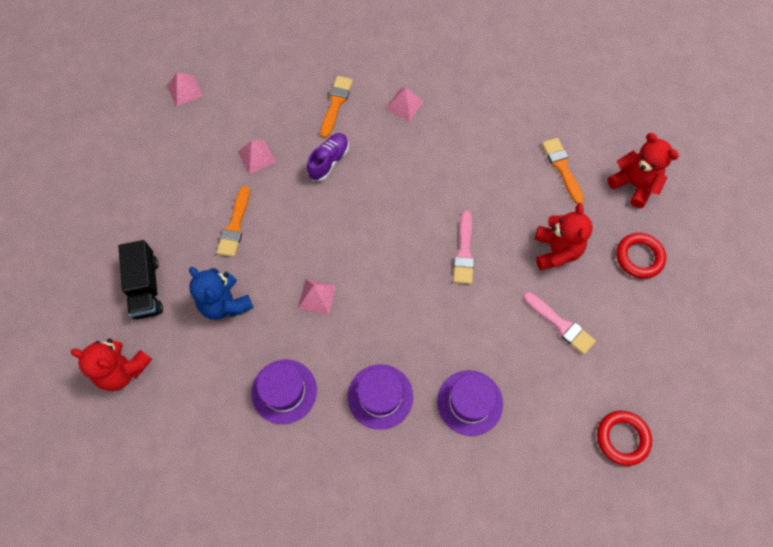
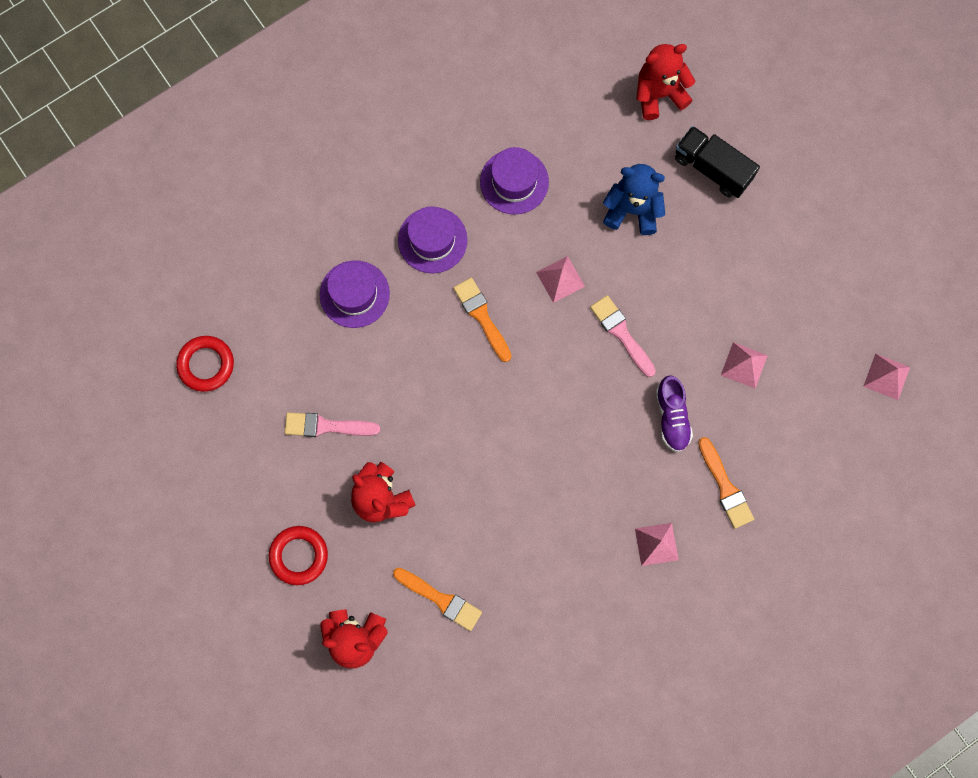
camera: 140 degrees right, 10 degrees up
orange brush [217,186,250,257] -> orange brush moved to [453,278,512,362]
pink brush [453,210,474,284] -> pink brush moved to [590,295,656,377]

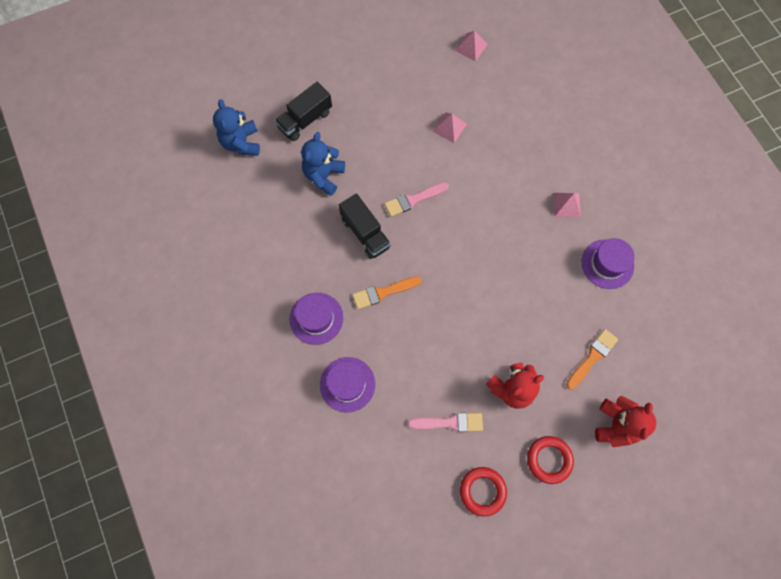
camera: 80 degrees left, 5 degrees down
red ring [176,336,234,392] -> red ring moved to [460,467,507,516]
pink brush [285,412,380,437] -> pink brush turned 105 degrees counterclockwise [408,413,483,432]
purple hat [480,147,549,215] -> purple hat moved to [582,238,635,289]
pink pyramid [536,256,585,303] -> black truck [339,193,391,259]
red teddy bear [636,44,695,120] -> blue teddy bear [213,99,260,156]
purple shoe [656,376,693,452] -> none
orange brush [698,437,754,529] -> none

